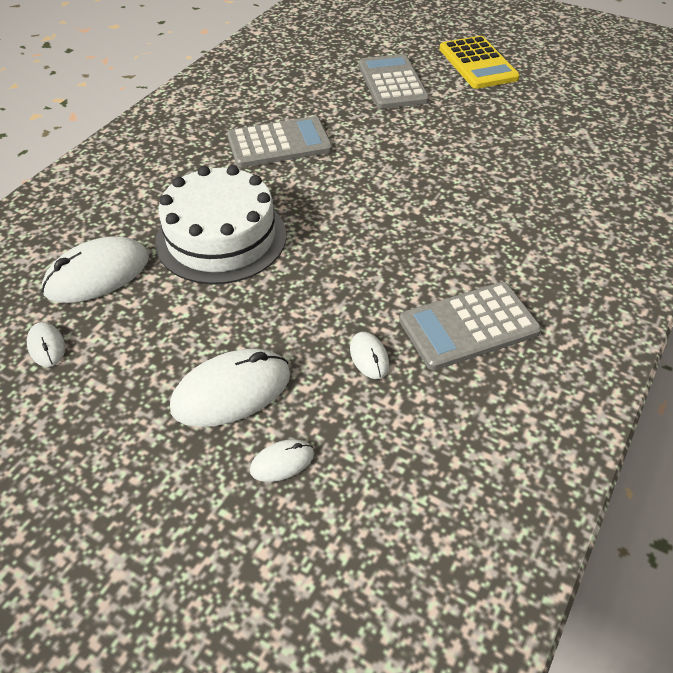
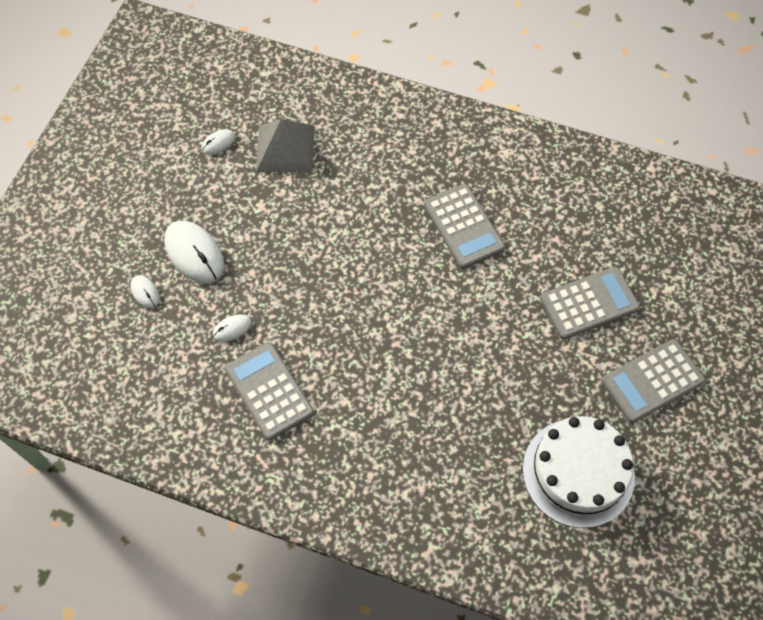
camera: 80 degrees right, 15 degrees up
white mouse [42,236,149,303] -> grey pyramid [256,119,314,172]
white cake [155,165,286,284] -> white cake moved to [523,416,635,528]
yellow calculator [439,36,520,89] -> grey calculator [601,339,705,423]

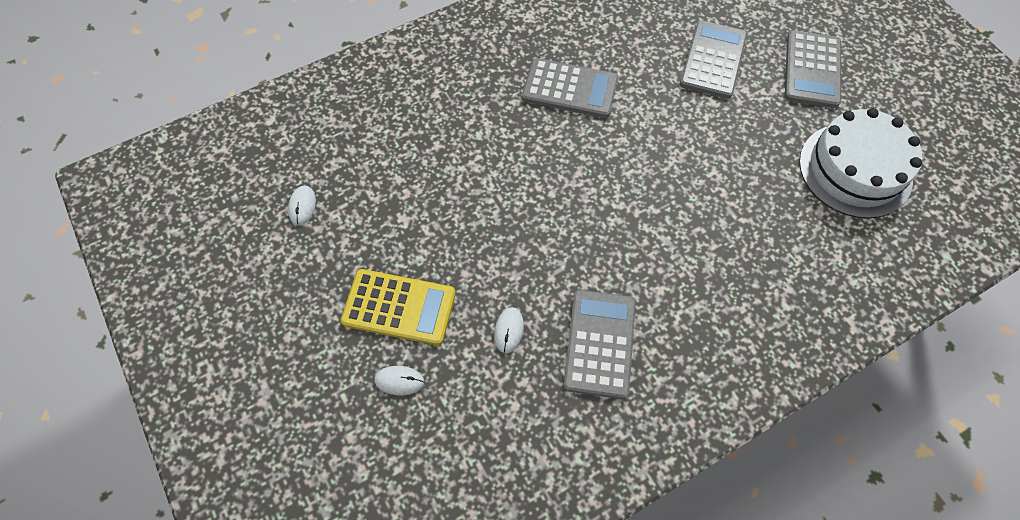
camera: 50 degrees left, 0 degrees up
white mouse [164,221,224,284] -> yellow calculator [341,269,456,345]
grey calculator [225,342,314,440] -> grey calculator turned 90 degrees clockwise [564,290,636,399]
grey pyramid [256,119,314,172] -> none

